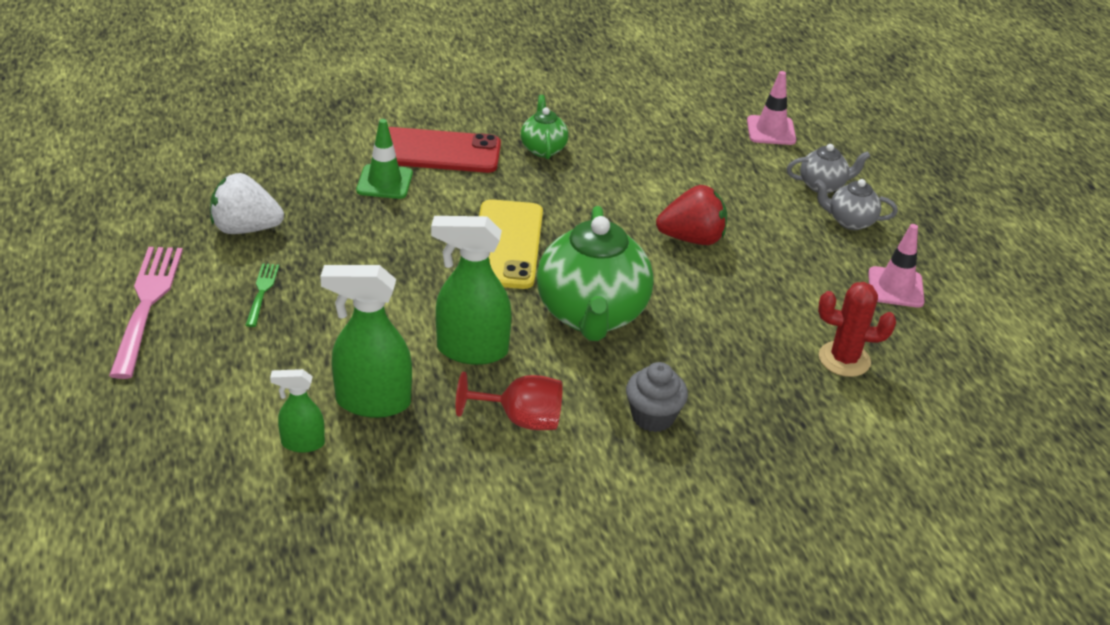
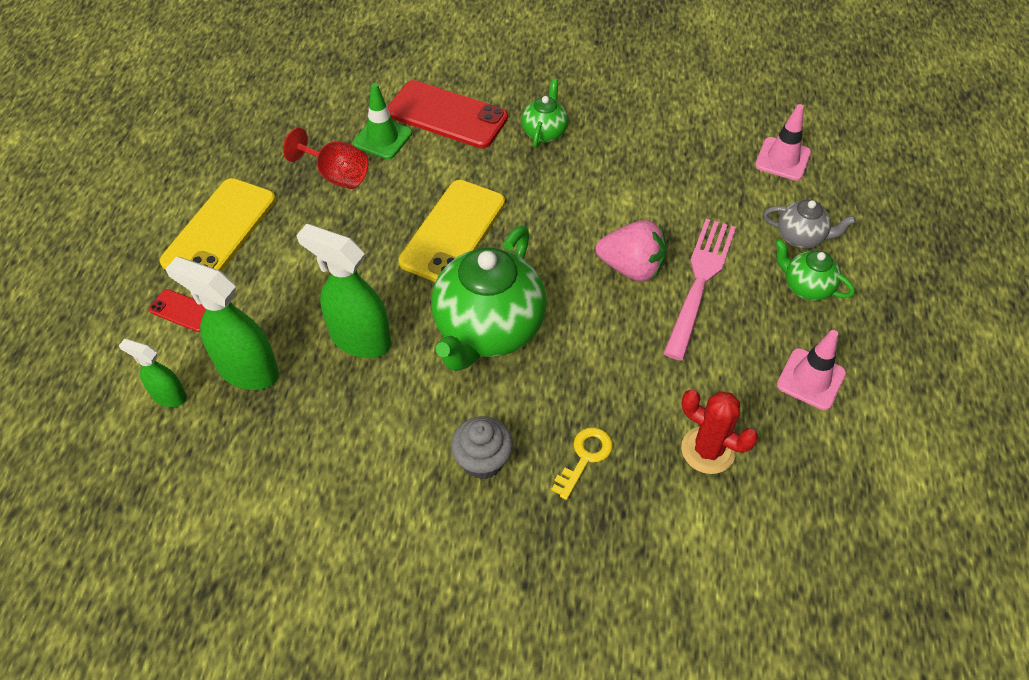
camera: 25 degrees right, 15 degrees up
pink fork [109,247,183,379] -> pink fork moved to [663,219,736,361]
white strawberry [210,173,284,234] -> none
green fork [245,263,279,327] -> yellow phone [160,178,276,271]
red goblet [456,372,563,430] -> red goblet moved to [283,128,369,189]
red strawberry [656,185,727,245] -> pink strawberry [596,220,667,282]
grey teapot [815,179,898,230] -> green teapot [775,239,855,301]
none -> red phone [149,289,206,332]
none -> yellow key [551,428,613,500]

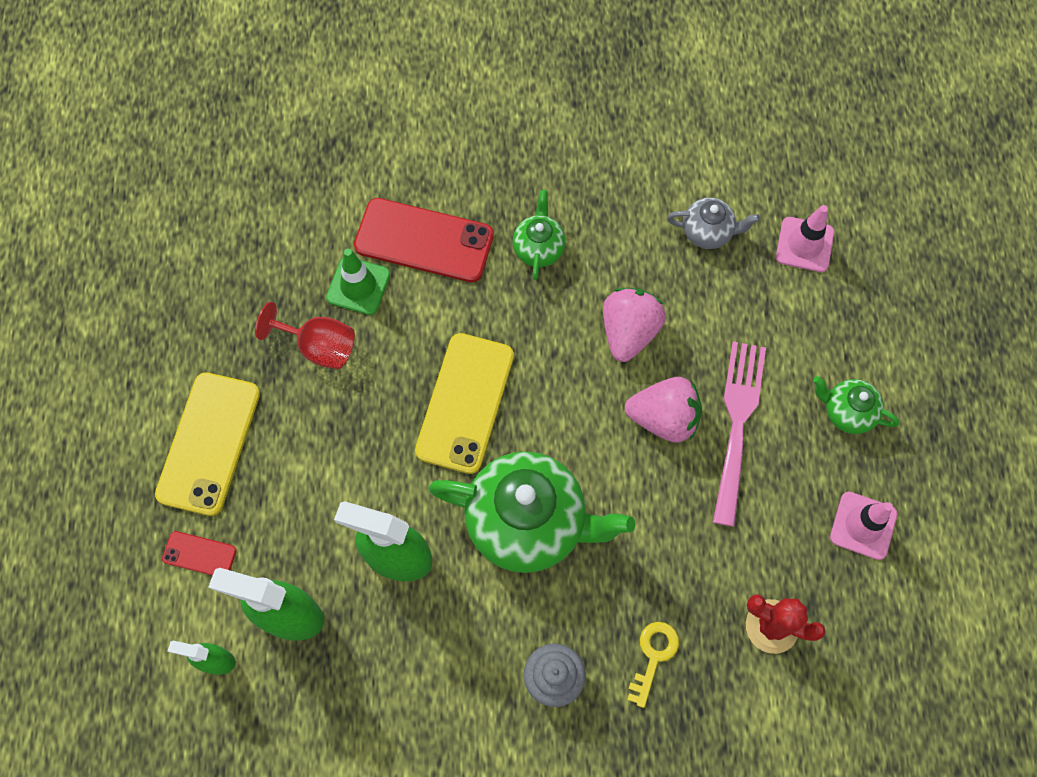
camera: 10 degrees left, 15 degrees up
green teapot [431,226,547,371] -> green teapot turned 90 degrees counterclockwise [428,451,635,573]
grey teapot [763,200,856,248] -> grey teapot moved to [667,198,760,249]
none -> pink strawberry [603,288,666,362]

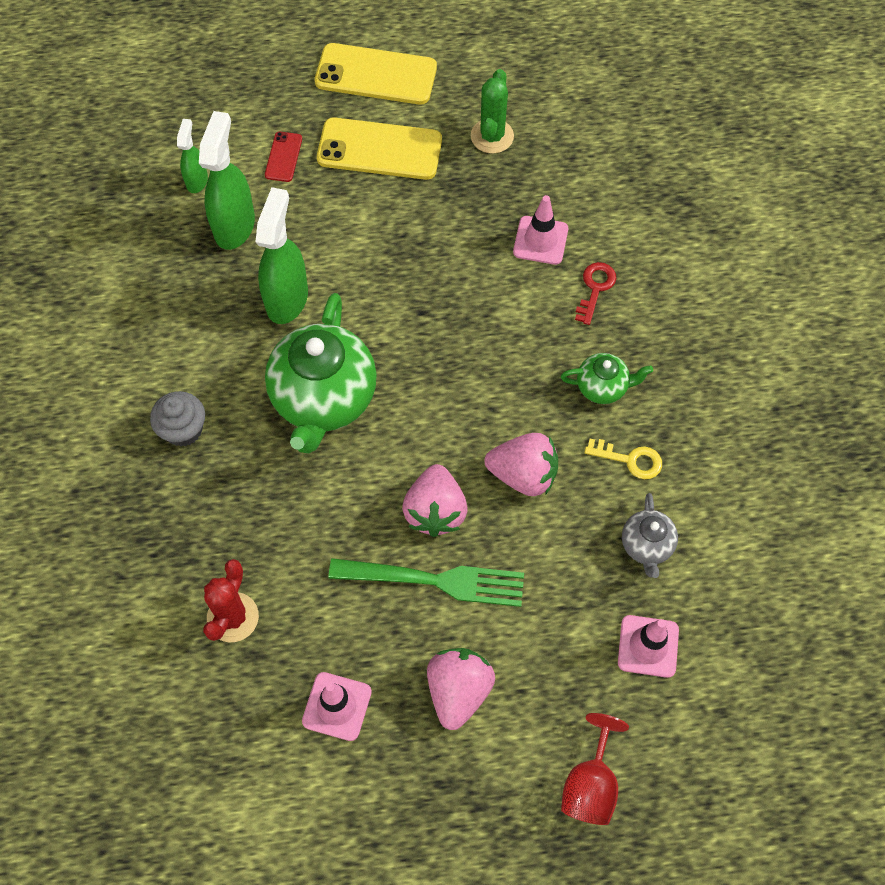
camera: 85 degrees right, 5 degrees down
red goblet [255,302,355,369] -> red goblet moved to [561,713,629,825]
green traffic cone [326,249,390,315] -> pink traffic cone [513,195,568,265]
red phone [354,198,494,282] -> red key [575,262,616,325]
yellow phone [415,333,514,474] -> yellow phone moved to [315,43,437,104]
yellow key [627,622,679,708] -> yellow key moved to [584,439,662,479]
pink fork [713,341,766,527] -> green fork [328,558,524,607]
green teapot [813,376,899,434] -> pink strawberry [427,648,495,730]
none -> green cactus [471,69,514,154]

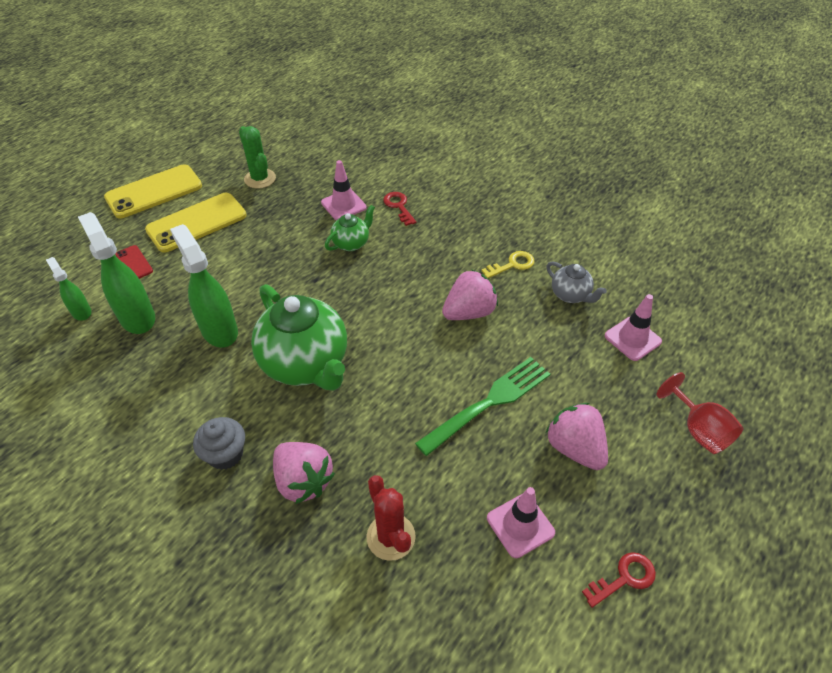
camera: 45 degrees left, 15 degrees down
pink strawberry [402,464,468,537] -> pink strawberry moved to [273,442,335,504]
green teapot [561,353,653,404] -> green teapot moved to [325,205,375,251]
none -> red key [582,552,656,608]

